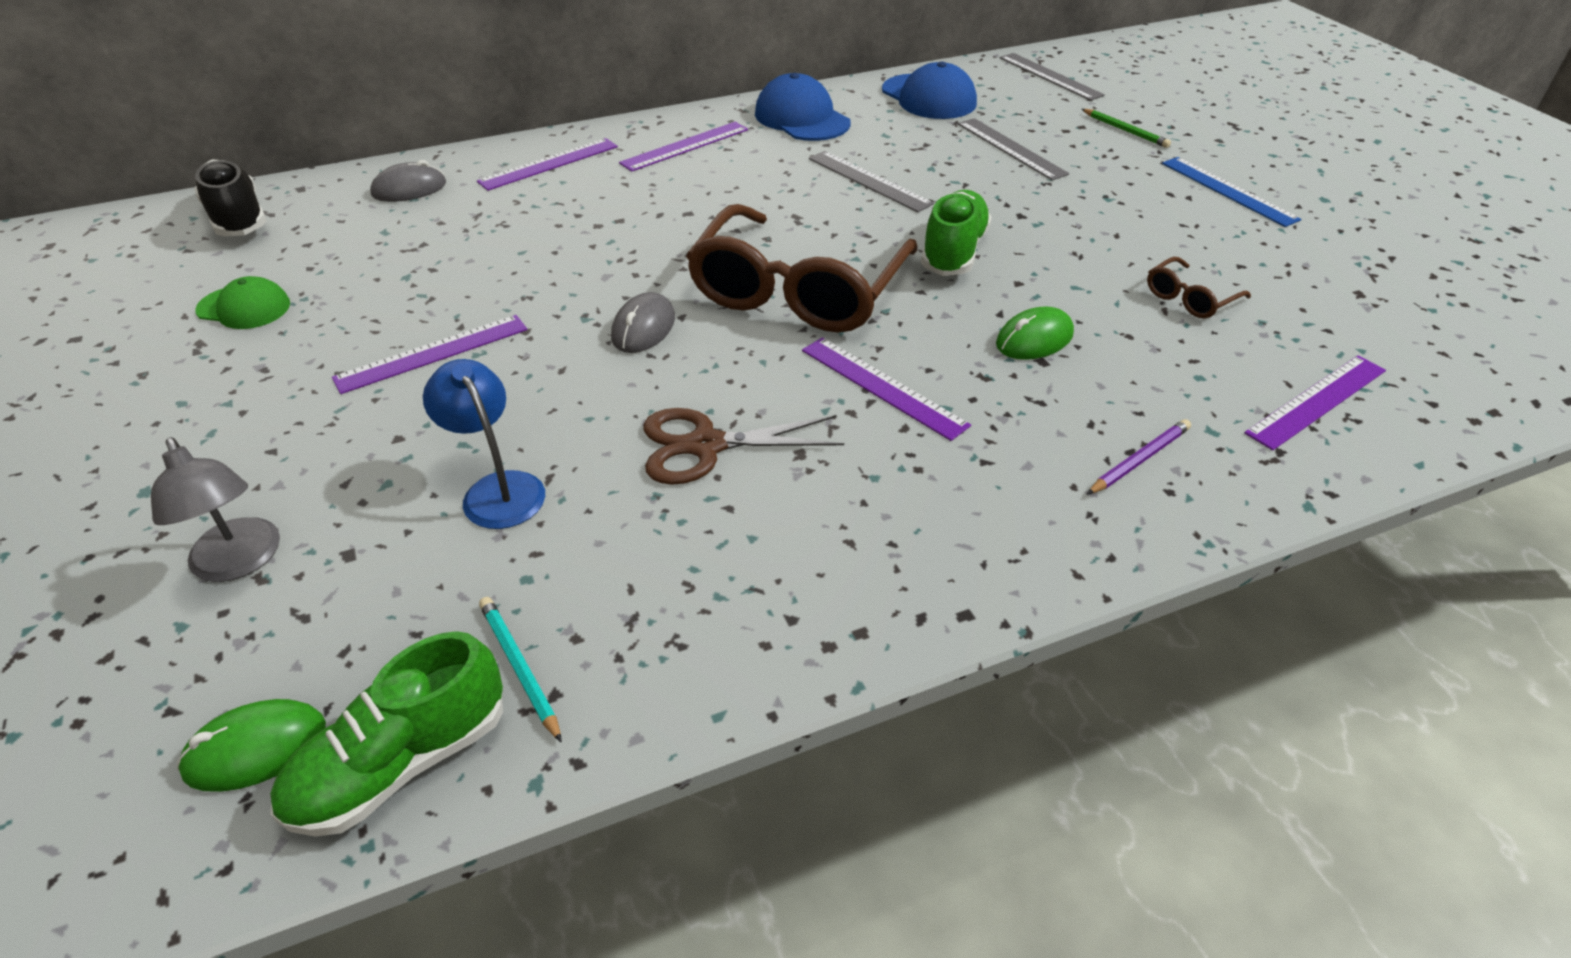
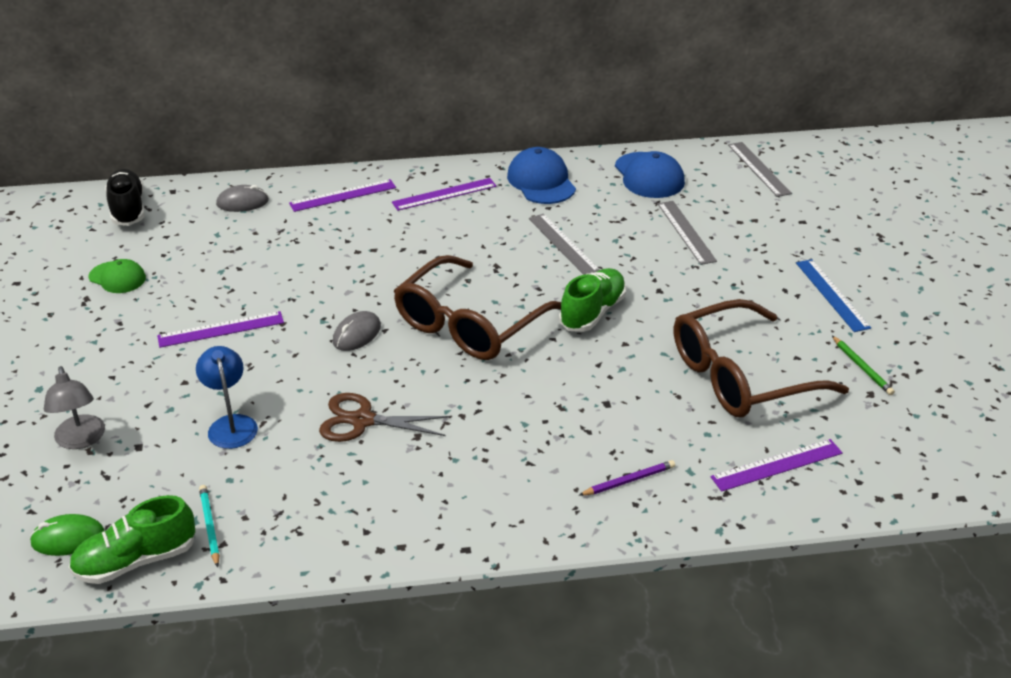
camera: 15 degrees right, 5 degrees down
purple ruler [802,337,971,441] -> none
green mouse [996,307,1074,360] -> none
green pencil [1082,109,1171,148] -> green pencil moved to [832,336,895,395]
brown glasses [1147,257,1251,318] -> brown glasses [674,299,849,417], size x2.40

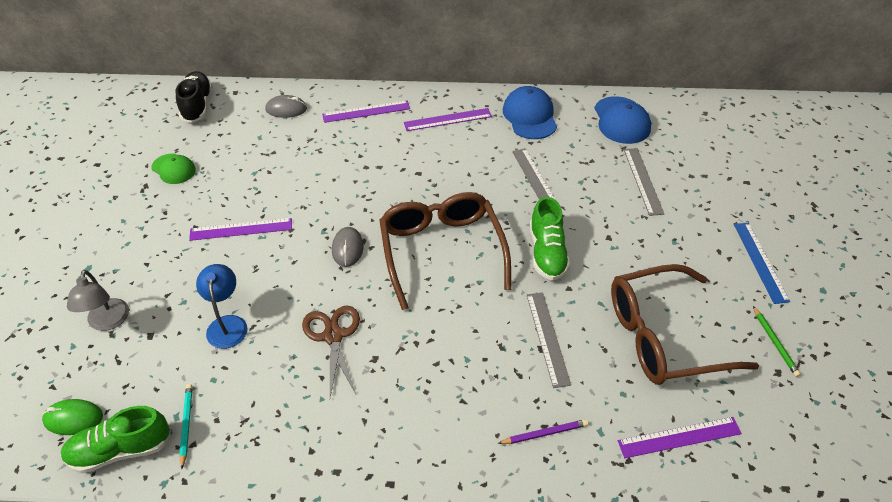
camera: 10 degrees right, 10 degrees up
brown scissors [319,393,450,442] -> brown scissors turned 60 degrees clockwise [302,305,360,397]
grey mouse [333,311,381,351] -> grey mouse turned 45 degrees counterclockwise [332,227,364,267]
brown glasses [394,255,561,360] -> brown glasses turned 120 degrees clockwise [379,192,511,310]
green shoe [559,268,626,332] -> green shoe turned 135 degrees clockwise [530,197,570,281]
grey ruler [728,142,792,197] -> grey ruler moved to [527,292,571,388]

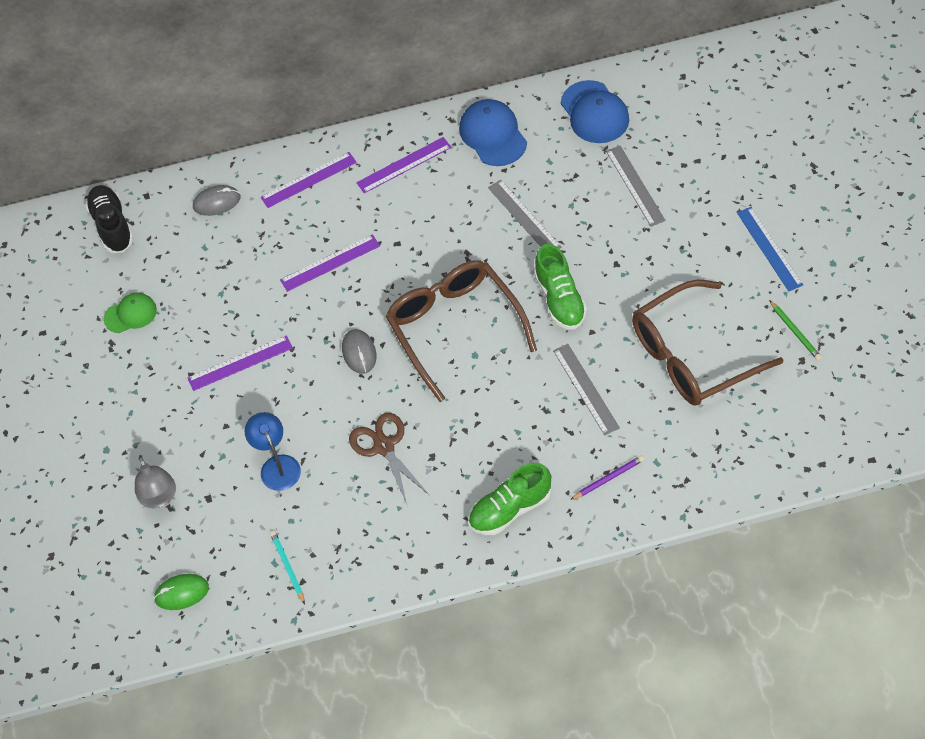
camera: 10 degrees left, 10 degrees up
green shoe [60,406,171,473] -> green shoe moved to [468,463,551,535]
green cap [151,154,196,184] -> green cap turned 45 degrees counterclockwise [104,292,157,333]
purple ruler [618,417,742,458] -> purple ruler moved to [280,234,380,292]

